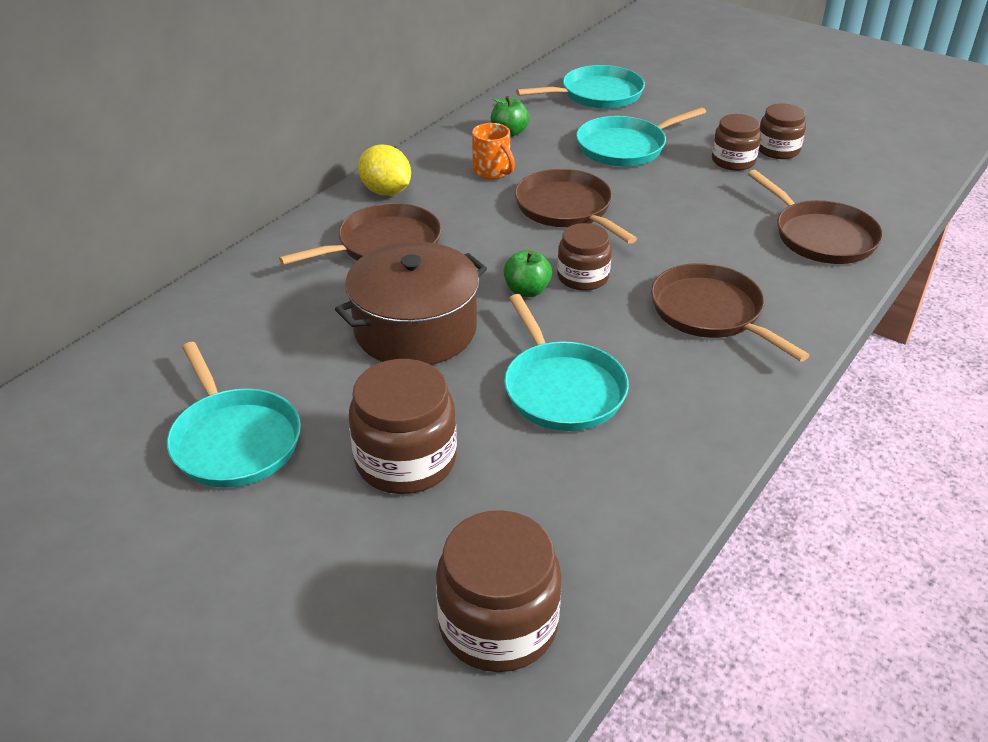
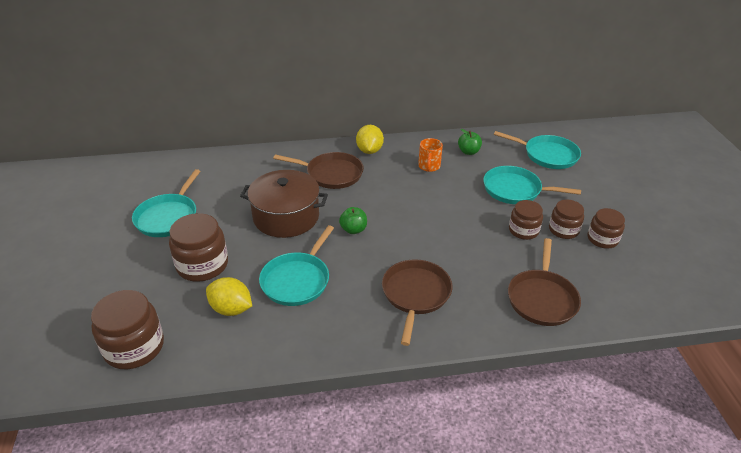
camera: 45 degrees right, 0 degrees up
brown pan [515,169,637,244] -> none
brown jar [557,223,612,291] -> brown jar moved to [509,200,543,240]
none -> yellow lemon [206,277,252,316]

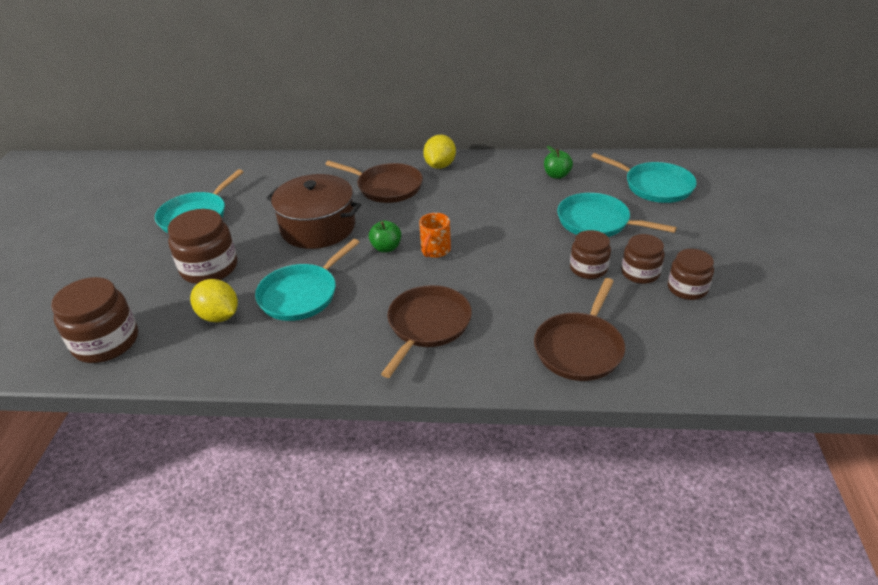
camera: 15 degrees right, 0 degrees up
orange mug [418,138,443,172] -> orange mug moved to [419,213,451,258]

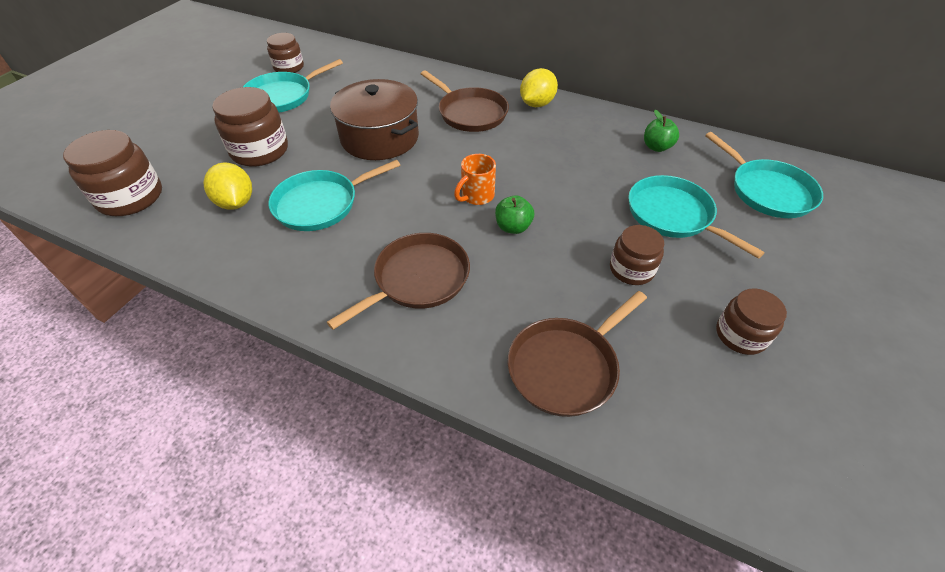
camera: 20 degrees right, 10 degrees up
green apple [369,221,401,253] -> green apple moved to [495,195,534,234]
brown jar [621,234,665,284] -> brown jar moved to [267,33,304,73]

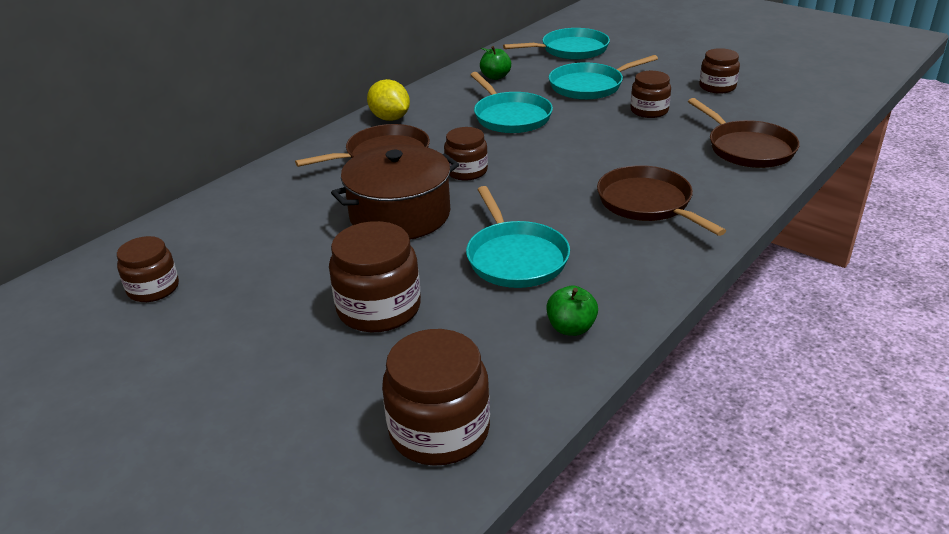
camera: 75 degrees left, 15 degrees down
yellow lemon [203,162,252,210] -> none
turquoise pan [243,59,343,113] -> turquoise pan moved to [470,72,553,133]
orange mug [454,154,496,205] -> none
green apple [495,195,534,234] -> green apple moved to [546,285,598,336]
none -> brown jar [444,127,488,180]

